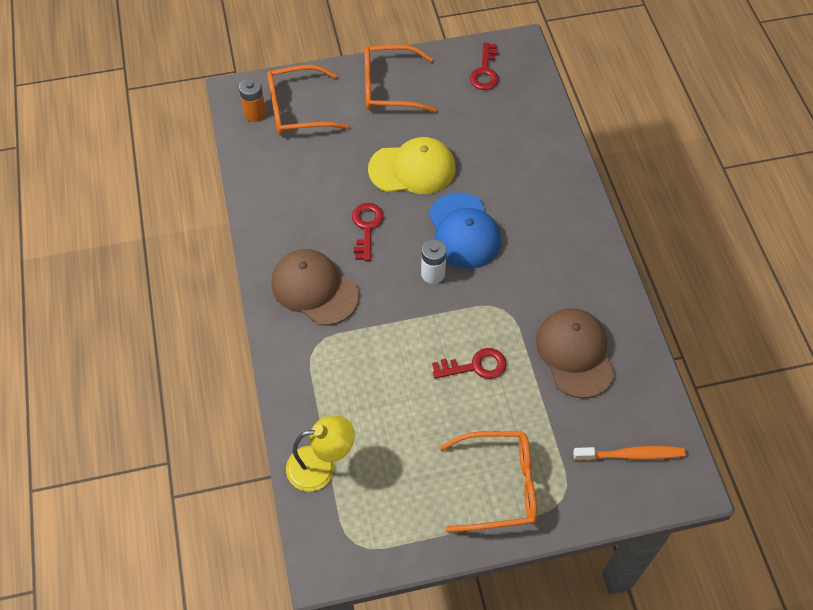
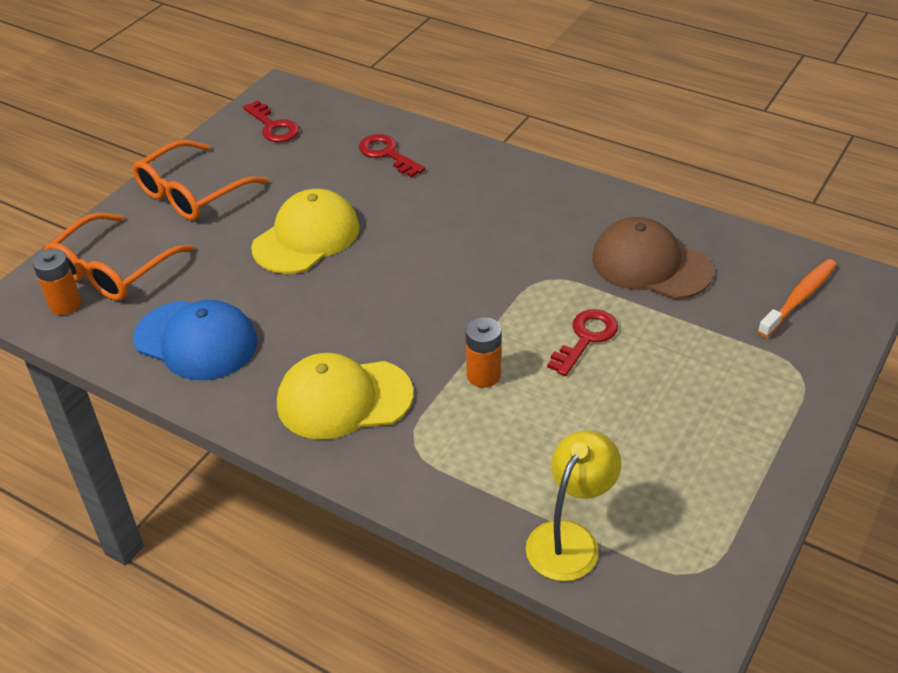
camera: 45 degrees left, 15 degrees down
brown cap [271,249,359,326] -> yellow cap [277,353,413,440]
red key [352,203,384,261] -> red key moved to [359,134,425,177]
white battery [421,239,447,284] -> none
blue cap [429,192,501,269] -> blue cap moved to [133,300,257,380]
orange glasses [439,431,537,532] -> none
none -> orange battery [466,317,501,388]

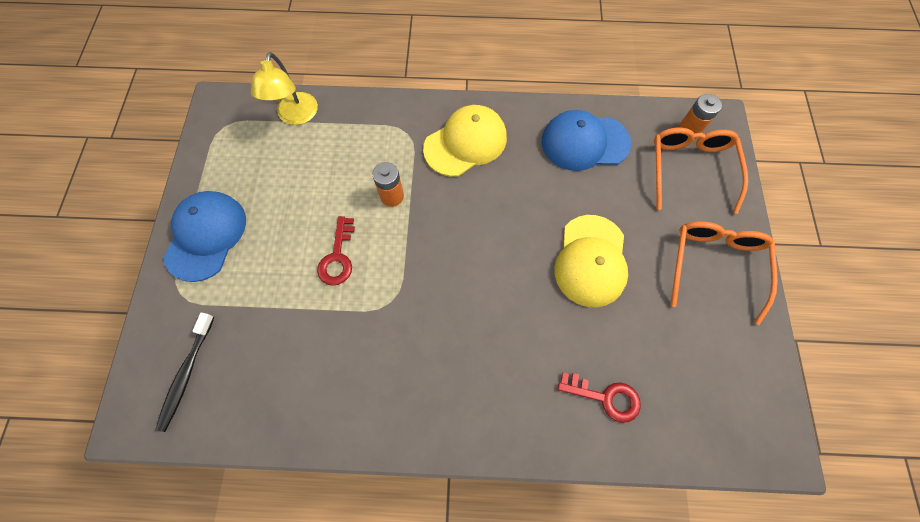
camera: 150 degrees right, 25 degrees up
red key [243,100,299,142] -> none
brown cap [592,217,714,299] -> none
orange toothbrush [758,259,837,338] -> black toothbrush [155,313,214,432]
none -> blue cap [163,191,246,282]

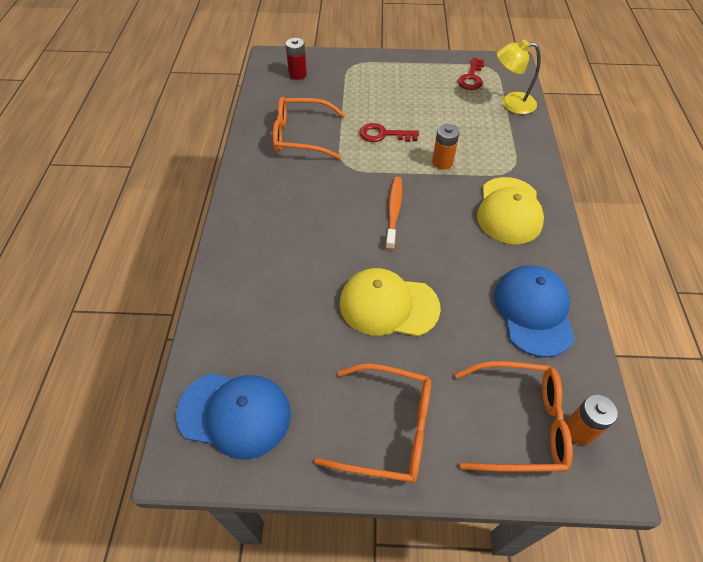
camera: 90 degrees right, 15 degrees down
black toothbrush [155,313,214,432] -> red battery [286,38,307,80]
blue cap [163,191,246,282] -> blue cap moved to [176,373,291,459]
yellow cap [423,105,507,177] -> yellow cap turned 45 degrees clockwise [477,177,544,244]
red key [558,373,641,423] -> red key moved to [458,58,485,90]
none -> orange glasses [273,97,346,160]
none -> orange toothbrush [386,177,402,250]

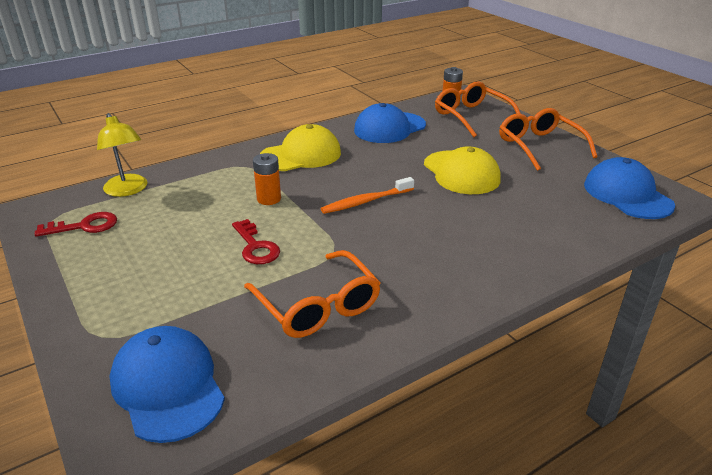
camera: 125 degrees left, 20 degrees down
red battery [286,38,307,80] -> blue cap [109,326,225,443]

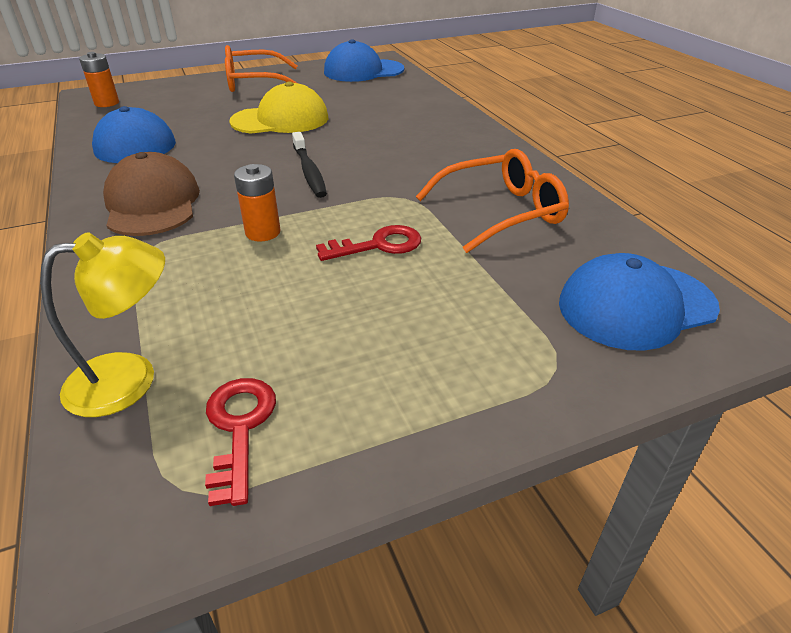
camera: 80 degrees left, 5 degrees up
yellow cap [260,124,341,171] -> brown cap [103,152,200,236]
orange toothbrush [321,177,414,214] -> black toothbrush [292,132,327,198]
orange glasses [435,81,521,137] -> none

